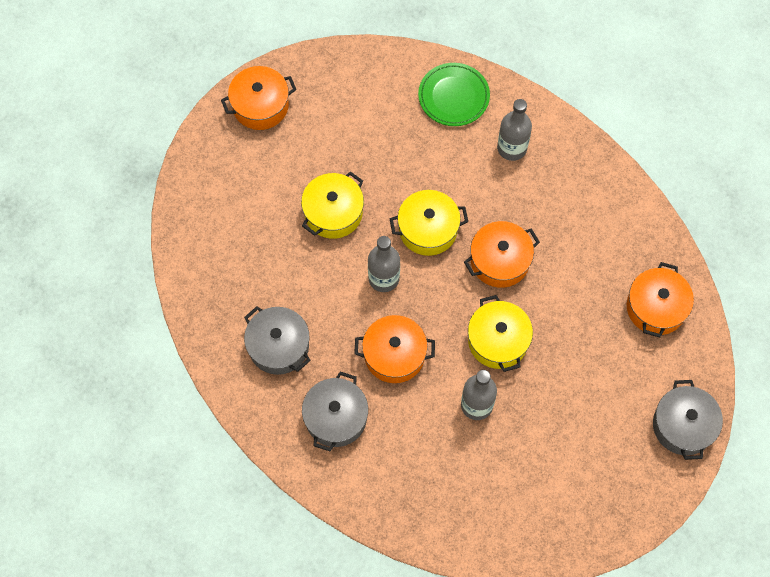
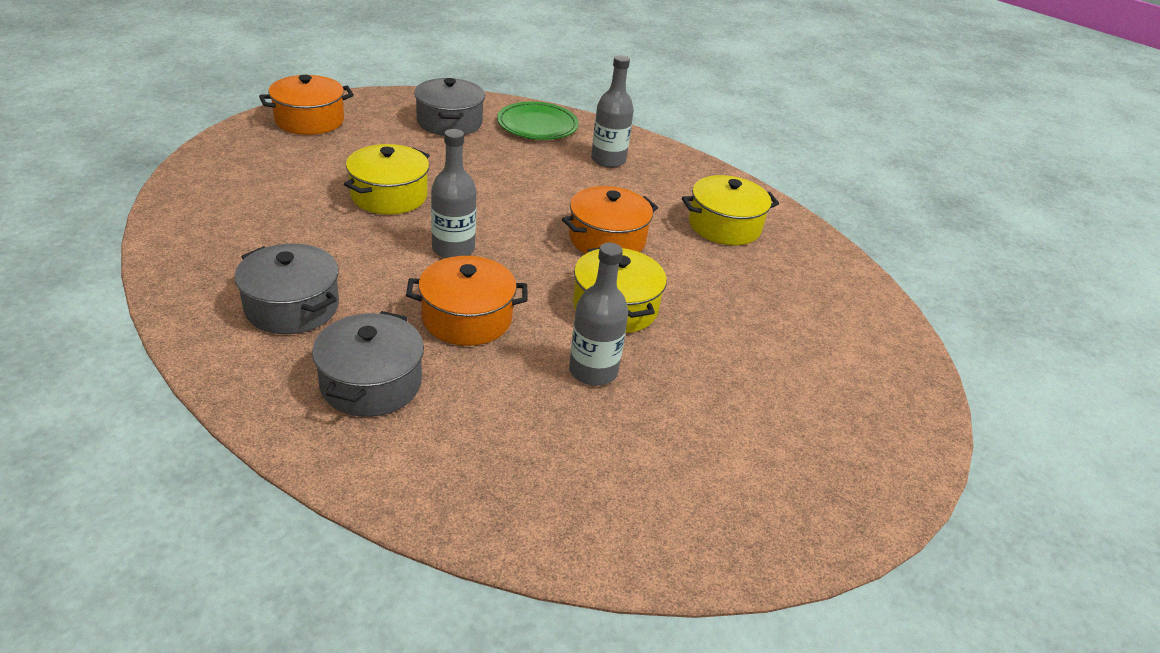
camera: 10 degrees left, 30 degrees down
yellow pot [390,190,468,256] -> yellow pot moved to [682,175,779,245]
orange pot [627,262,694,338] -> none
grey pot [653,380,723,460] -> grey pot moved to [414,78,485,136]

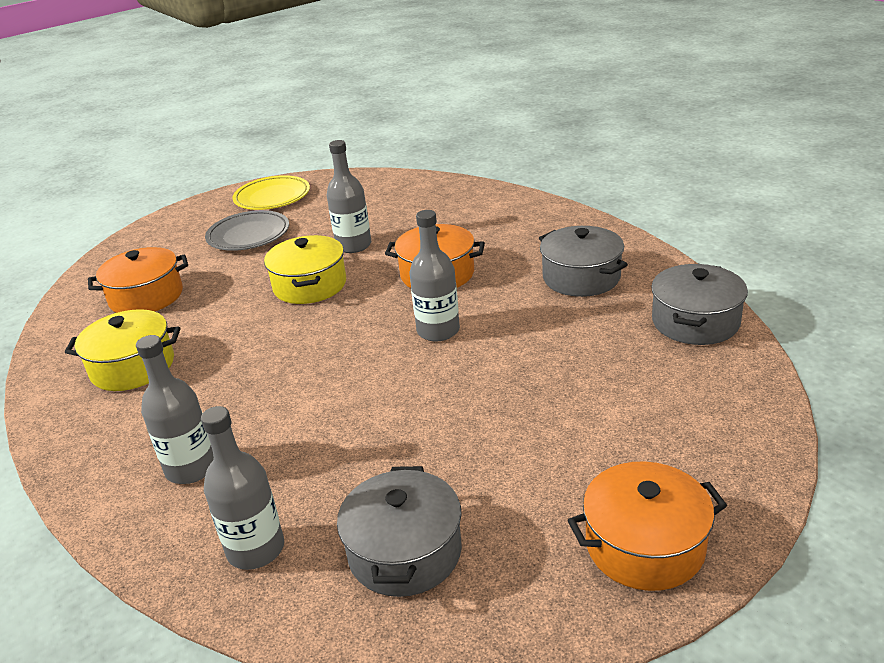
camera: 160 degrees left, 5 degrees down
grey pot [312,311,424,417] -> grey pot moved to [651,264,748,345]
yellow pot [344,144,430,215] -> none
green plate [497,102,579,140] -> grey bottle [201,406,284,570]
orange pot [562,186,658,254] -> orange pot moved to [88,247,188,313]
none -> grey plate [205,210,289,251]
none -> yellow plate [232,175,310,210]

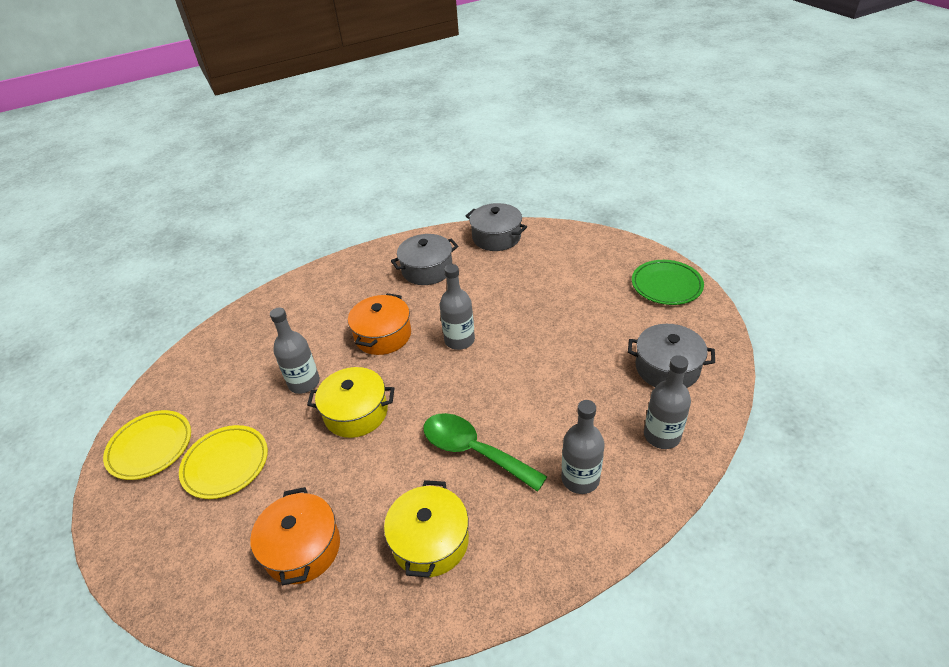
camera: 80 degrees left, 10 degrees up
grey plate [205,210,289,251] -> yellow plate [179,425,268,499]
orange pot [568,461,727,591] -> green plate [632,260,704,305]
none -> green spoon [423,413,548,492]

